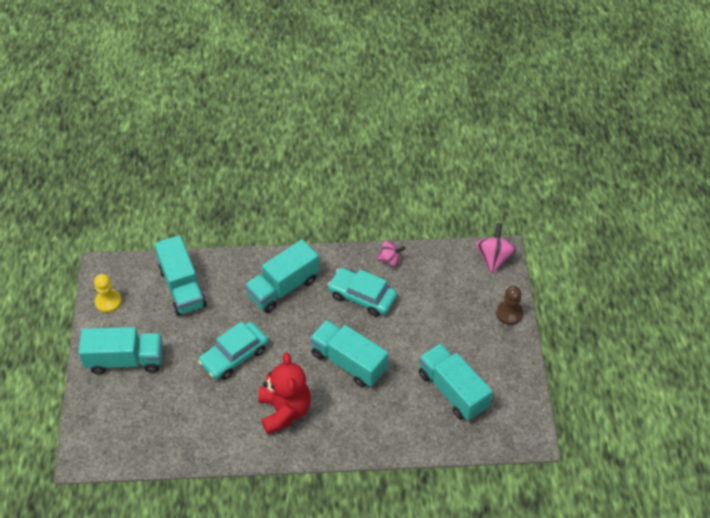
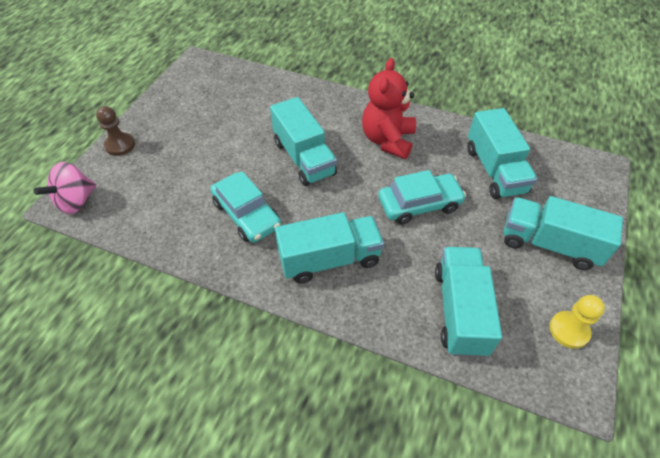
camera: 155 degrees left, 0 degrees up
pink spinning top [377,241,405,266] -> none
turquoise truck [419,343,493,421] -> turquoise truck moved to [467,108,537,199]

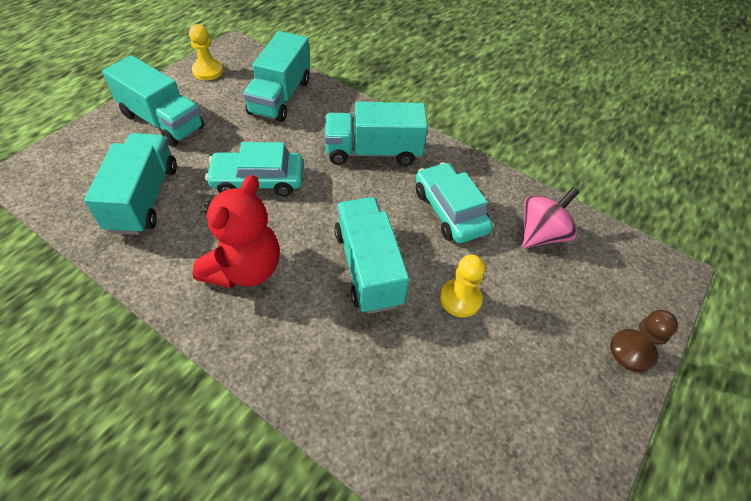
camera: 170 degrees left, 0 degrees up
pink spinning top [34,162,97,214] -> pink spinning top moved to [522,187,579,248]
none -> yellow pawn [440,255,485,317]

